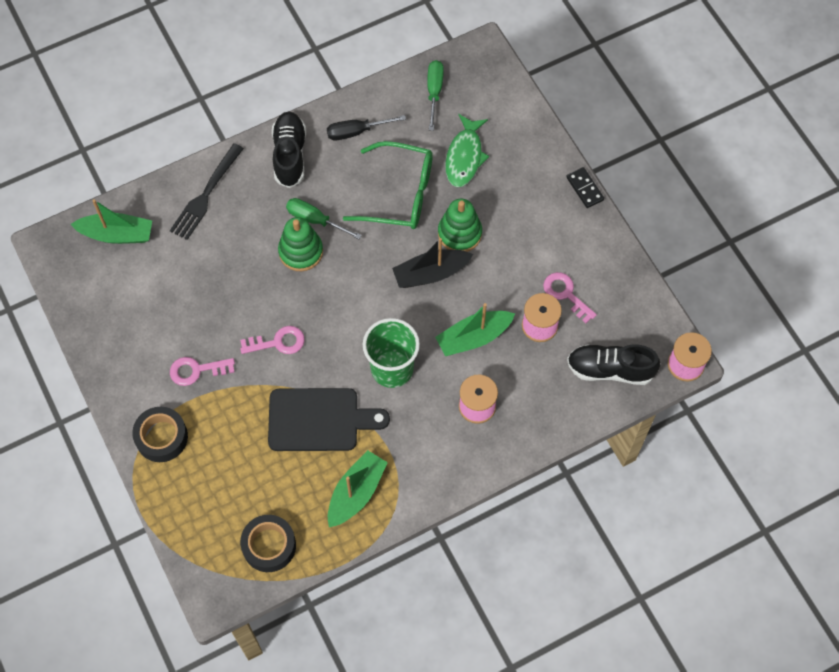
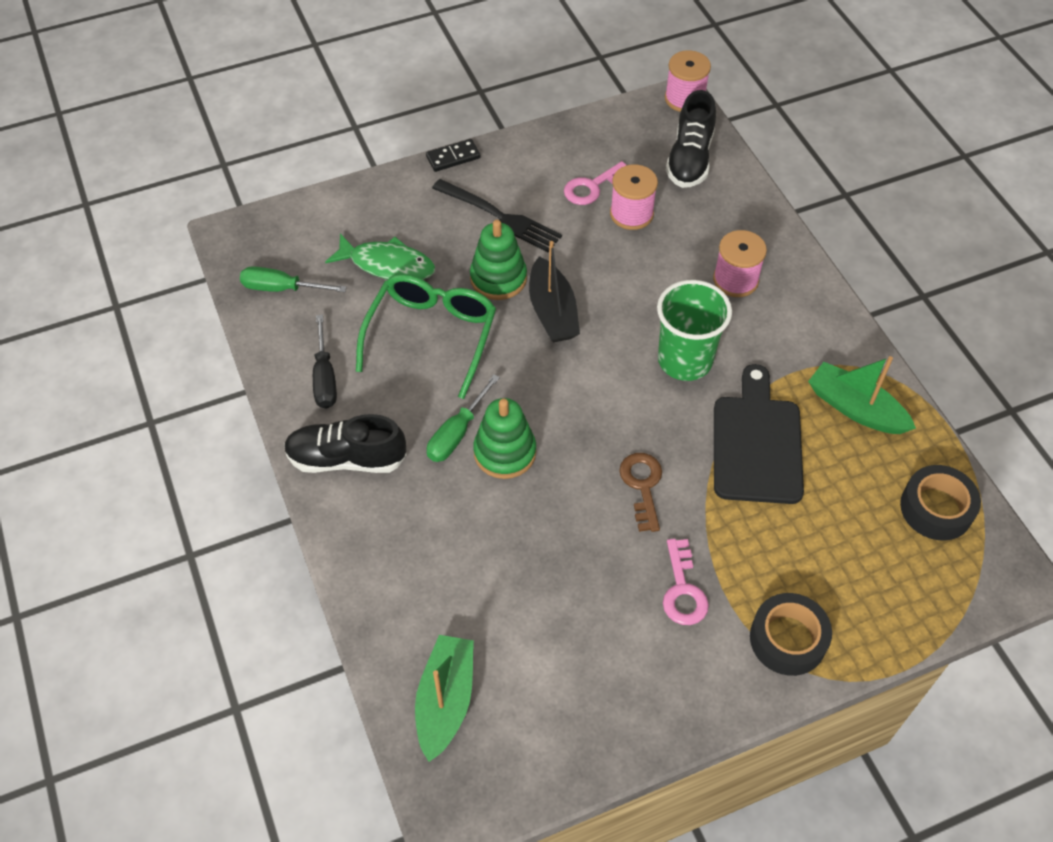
camera: 85 degrees left, 10 degrees down
black fork [170,143,244,240] -> black fork moved to [432,179,562,252]
pink key [240,326,305,354] -> brown key [619,453,662,532]
green boat [435,303,515,356] -> none

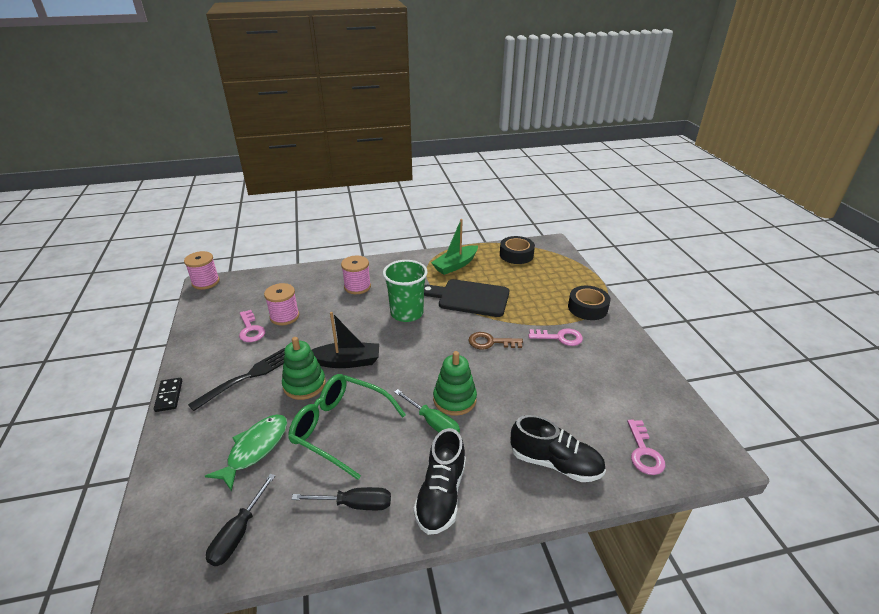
camera: 80 degrees left, 20 degrees down
green screwdriver [240,266,347,292] -> black screwdriver [206,474,276,566]
green boat [415,635,474,762] -> pink key [627,420,665,475]
black shoe [666,90,716,188] -> black shoe moved to [510,415,606,482]

